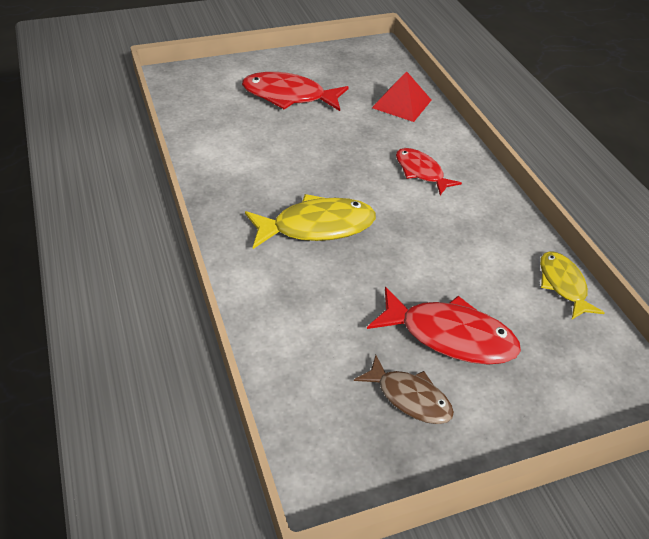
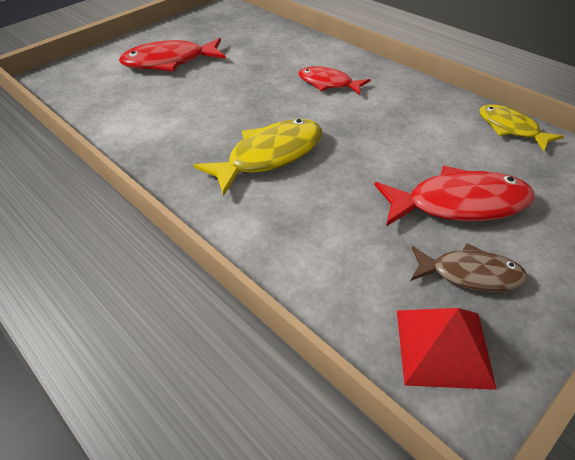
camera: 20 degrees left, 0 degrees up
red pyramid [372,71,431,122] -> red pyramid moved to [397,308,497,390]

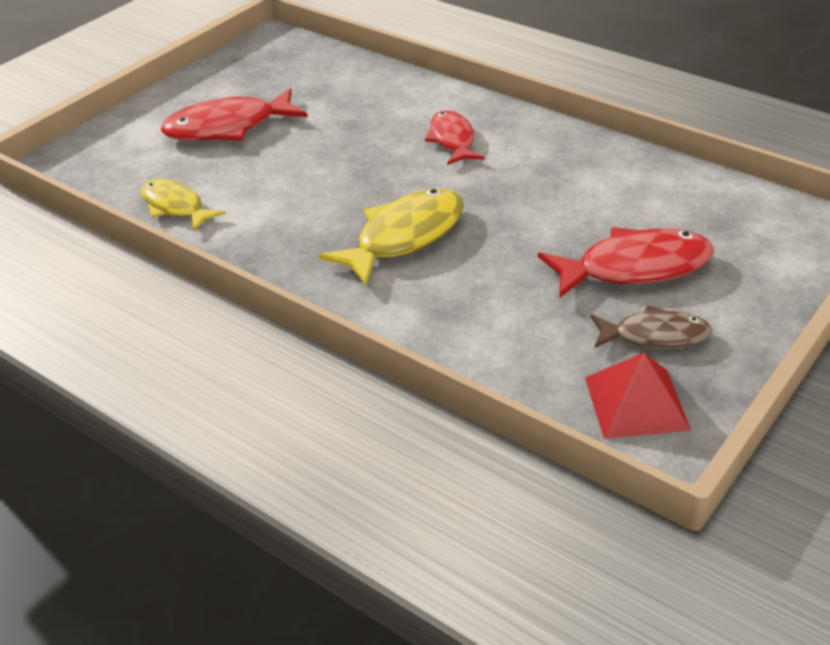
camera: 10 degrees left, 5 degrees down
red fish [298,66,370,95] -> red fish turned 60 degrees clockwise [425,111,484,165]
yellow fish [479,104,564,151] -> yellow fish moved to [141,179,225,231]

